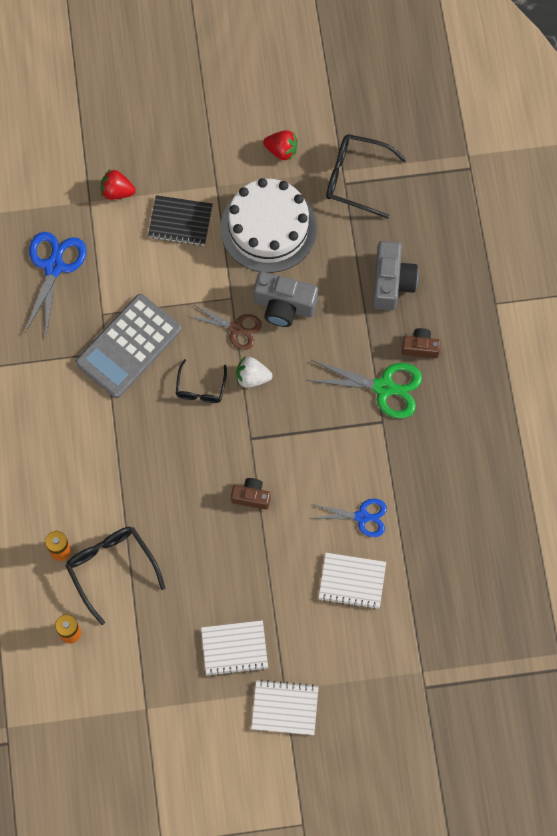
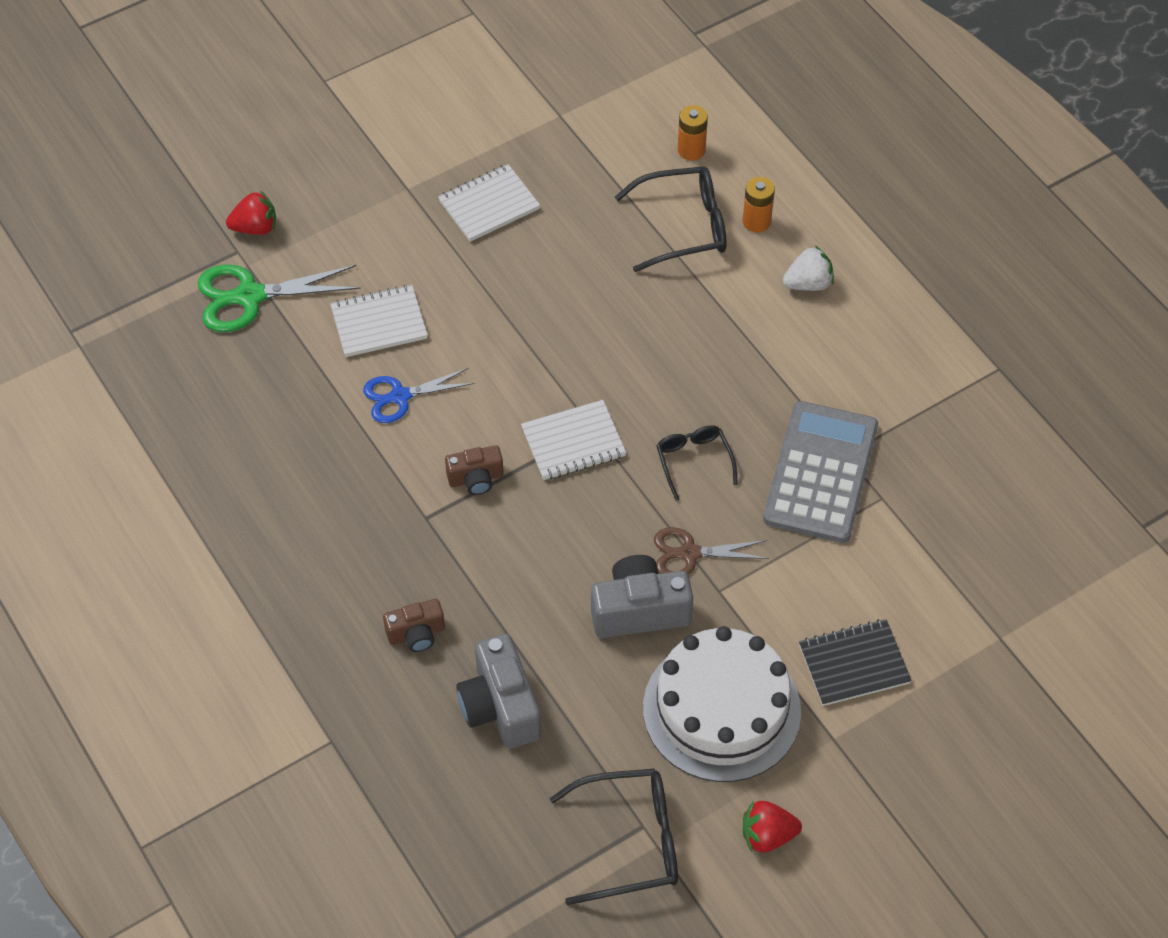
camera: 155 degrees right, 15 degrees down
blue scissors [25,232,87,336] -> none
black glasses [66,527,165,625] -> black glasses turned 45 degrees counterclockwise [615,167,726,272]
red strawberry [101,169,136,200] -> red strawberry moved to [226,191,276,235]
brown camera [231,478,271,510] -> brown camera moved to [445,445,504,495]
white strawberry [236,357,272,388] -> white strawberry moved to [783,246,834,291]
white notebook [251,679,319,735] -> white notebook moved to [521,400,626,480]
green scissors [306,360,422,419] -> green scissors moved to [198,265,361,332]

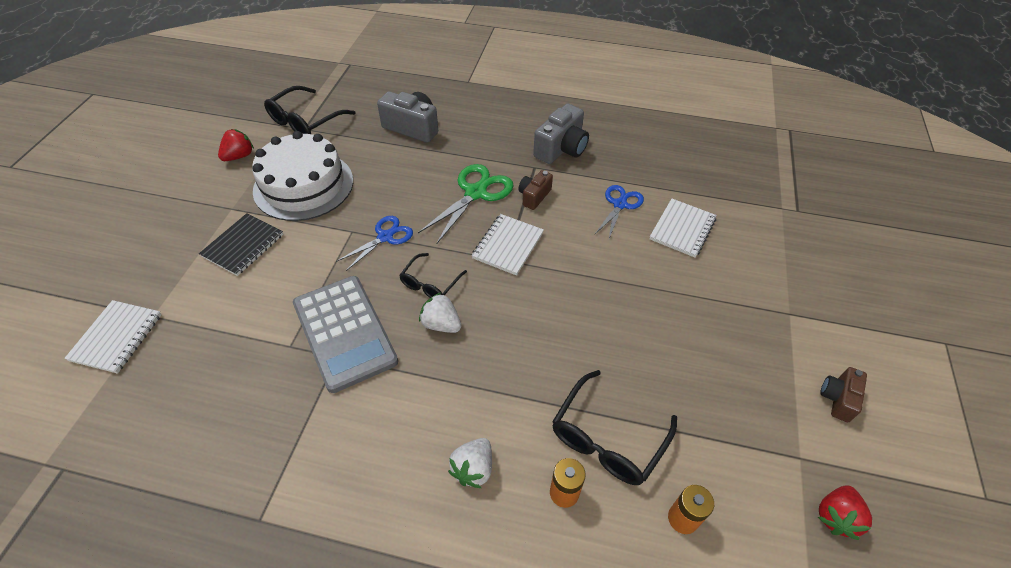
camera: 135 degrees right, 5 degrees down
green scissors [198,265,361,332] -> green scissors moved to [418,164,513,244]
red strawberry [226,191,276,235] -> red strawberry moved to [818,485,872,540]
brown camera [383,599,445,652] -> brown camera moved to [820,367,867,422]
white notebook [438,164,540,242] -> white notebook moved to [64,300,161,374]
grey camera [591,555,693,638] -> grey camera moved to [533,103,589,164]
brown scissors [654,527,769,575] -> blue scissors [336,216,413,271]
black glasses [656,425,738,501] -> black glasses turned 90 degrees clockwise [399,253,467,298]
none -> white strawberry [419,292,461,333]

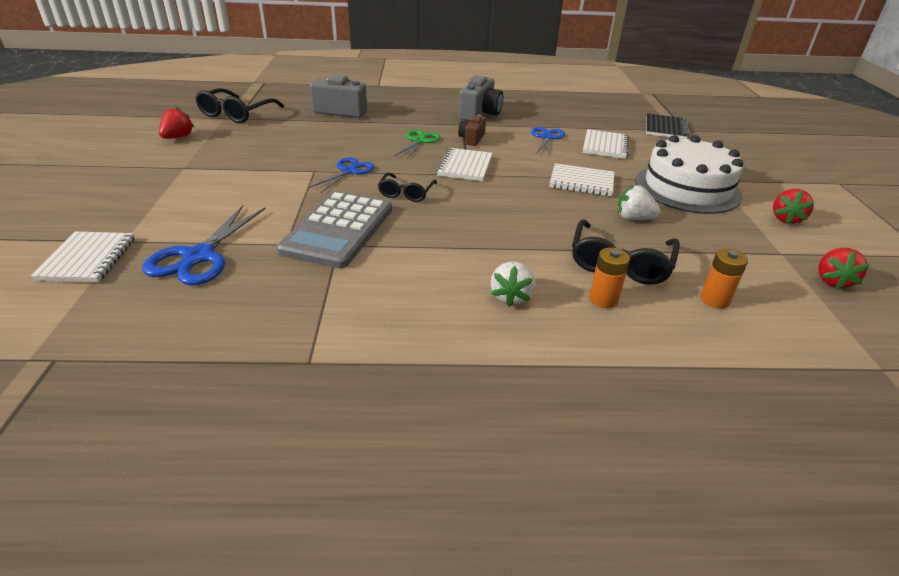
camera: 15 degrees left, 15 degrees down
black notebook [199,213,283,276] -> black notebook moved to [646,113,689,139]
white cake [252,131,353,221] -> white cake moved to [635,135,743,214]
grey calculator [293,276,398,393] -> grey calculator turned 60 degrees clockwise [277,191,392,269]
green scissors [418,164,513,244] -> green scissors [394,130,441,159], size x0.66
white strawberry [419,292,461,333] -> white strawberry moved to [617,185,661,220]
brown camera [820,367,867,422] -> red strawberry [773,189,814,225]
none -> blue scissors [142,205,266,286]
none -> white notebook [549,163,615,196]

